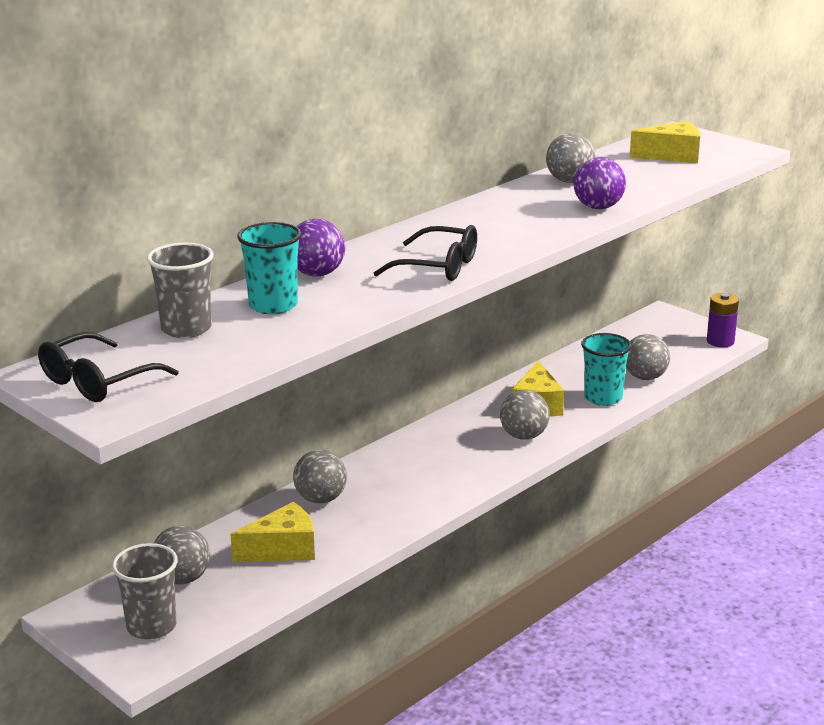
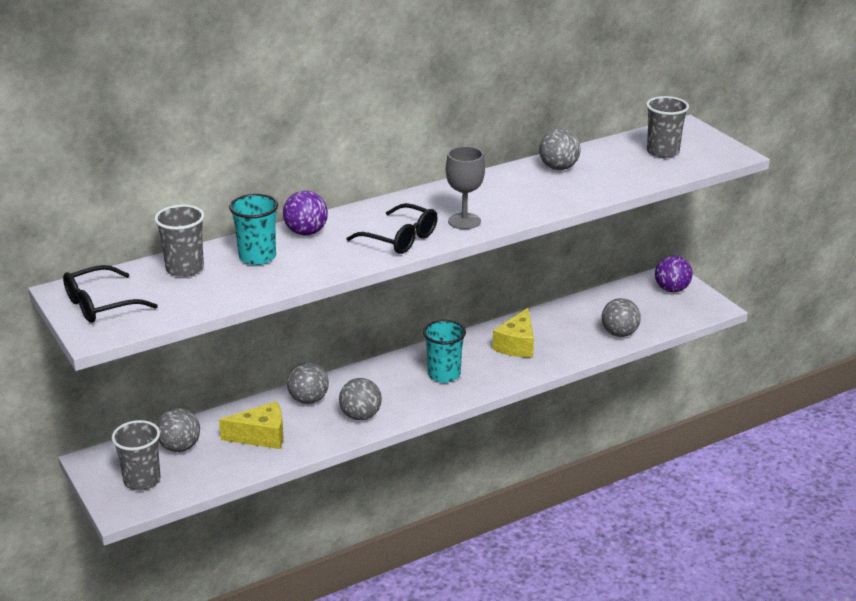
camera: 15 degrees right, 5 degrees up
grey ball [500,390,550,440] -> grey ball moved to [339,378,382,420]
purple ball [574,157,626,209] -> purple ball moved to [655,256,692,292]
turquoise cup [581,333,632,406] -> turquoise cup moved to [423,320,466,383]
yellow cheese [630,121,701,163] -> grey cup [646,96,689,158]
purple battery [707,293,739,347] -> none
none -> grey goblet [446,146,485,229]

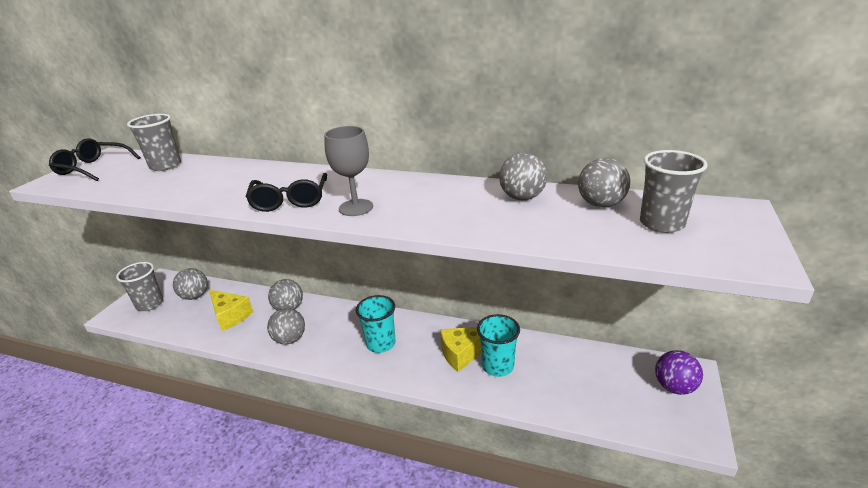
camera: 50 degrees right, 0 degrees up
turquoise cup [229,194,278,265] -> turquoise cup moved to [477,314,520,377]
purple ball [283,191,328,235] -> none
grey ball [602,298,641,337] -> grey ball moved to [578,158,630,208]

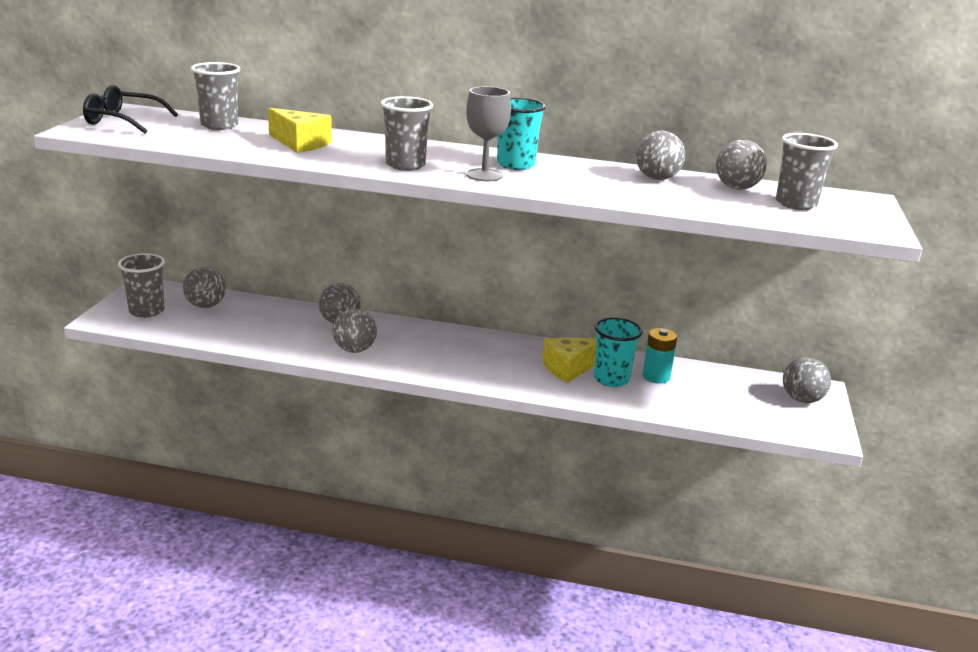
camera: 10 degrees left, 5 degrees down
yellow cheese [209,290,253,331] -> yellow cheese moved to [268,108,332,153]
black glasses [245,173,327,212] -> grey cup [381,96,433,171]
turquoise cup [356,295,396,353] -> turquoise cup moved to [497,98,546,170]
purple ball [655,350,703,395] -> grey ball [783,357,831,403]
none -> turquoise battery [643,328,677,384]

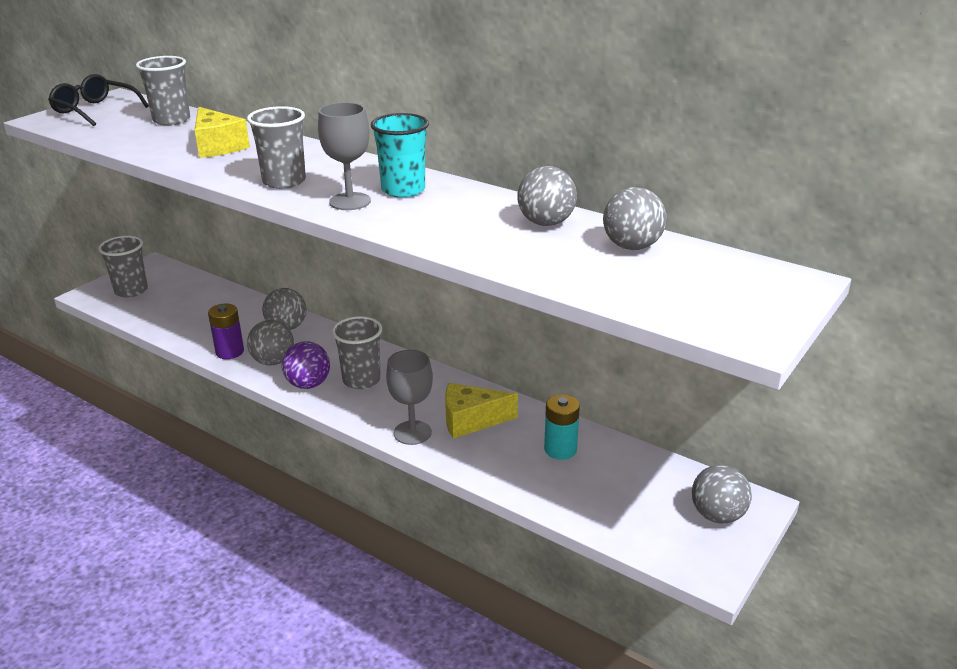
camera: 25 degrees right, 5 degrees up
grey ball [183,267,226,308] -> none
turquoise cup [594,317,642,387] -> none
grey cup [776,133,838,210] -> grey cup moved to [332,316,382,389]
none -> purple battery [208,304,244,359]
none -> purple ball [282,341,330,389]
none -> grey goblet [386,350,433,445]

